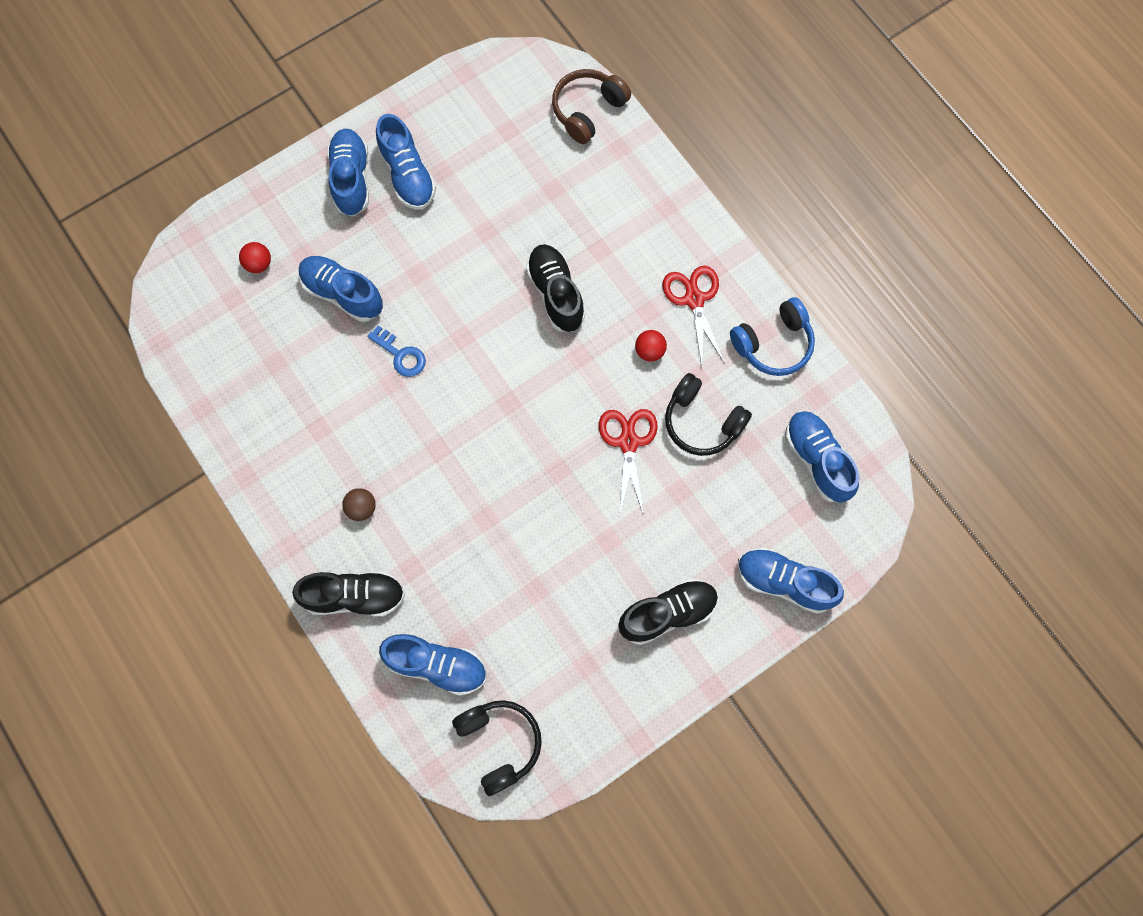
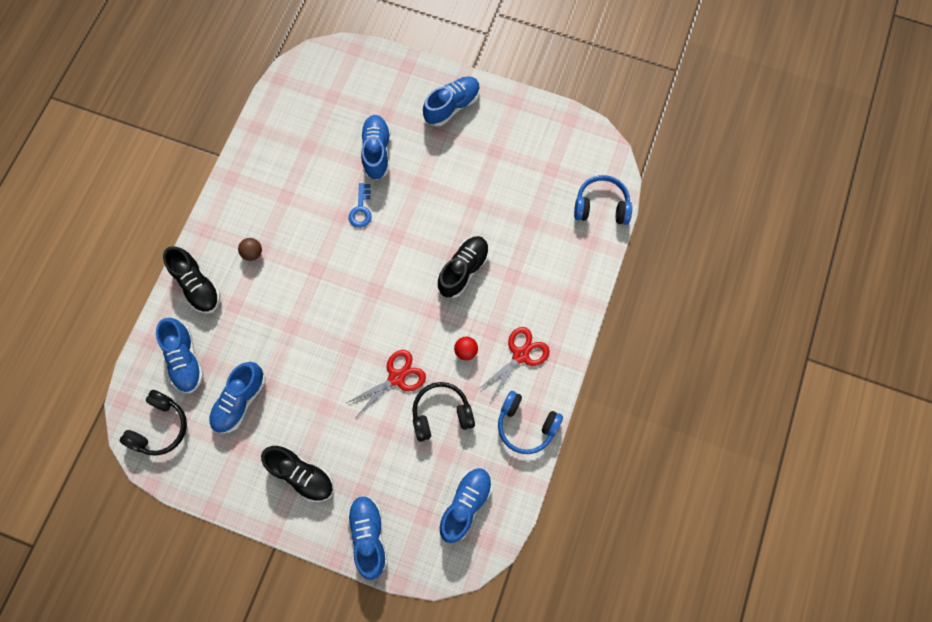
camera: 55 degrees right, 0 degrees up
red ball [239,242,271,273] -> none
blue shoe [376,114,436,210] -> blue shoe moved to [209,362,266,434]
brown headphones [552,69,631,144] -> blue headphones [574,175,632,225]
black headphones [665,373,752,456] -> black headphones turned 75 degrees clockwise [412,382,475,442]

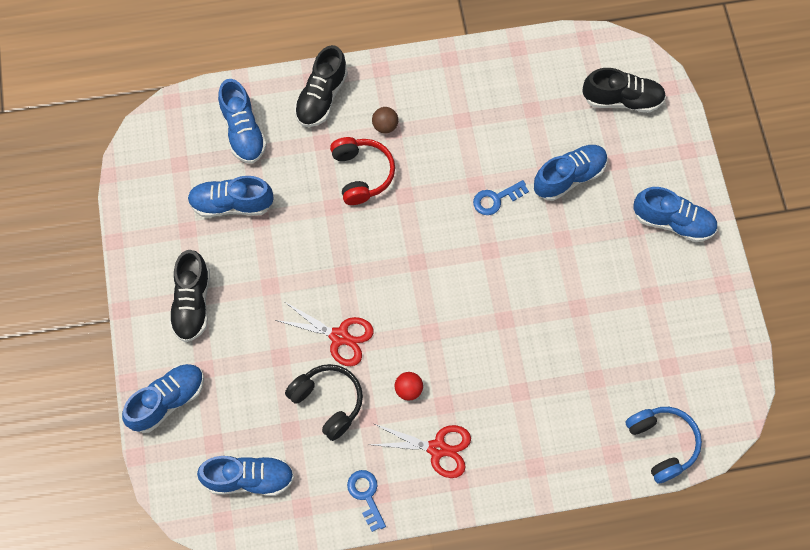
camera: 60 degrees right, 5 degrees down
black headphones [120,390,187,456] -> none
blue shoe [156,318,204,393] -> blue shoe turned 60 degrees counterclockwise [218,79,267,164]
black shoe [437,236,489,298] -> black shoe moved to [582,68,666,113]
blue headphones [498,391,563,454] -> blue key [347,470,386,532]
none -> red headphones [330,137,395,205]

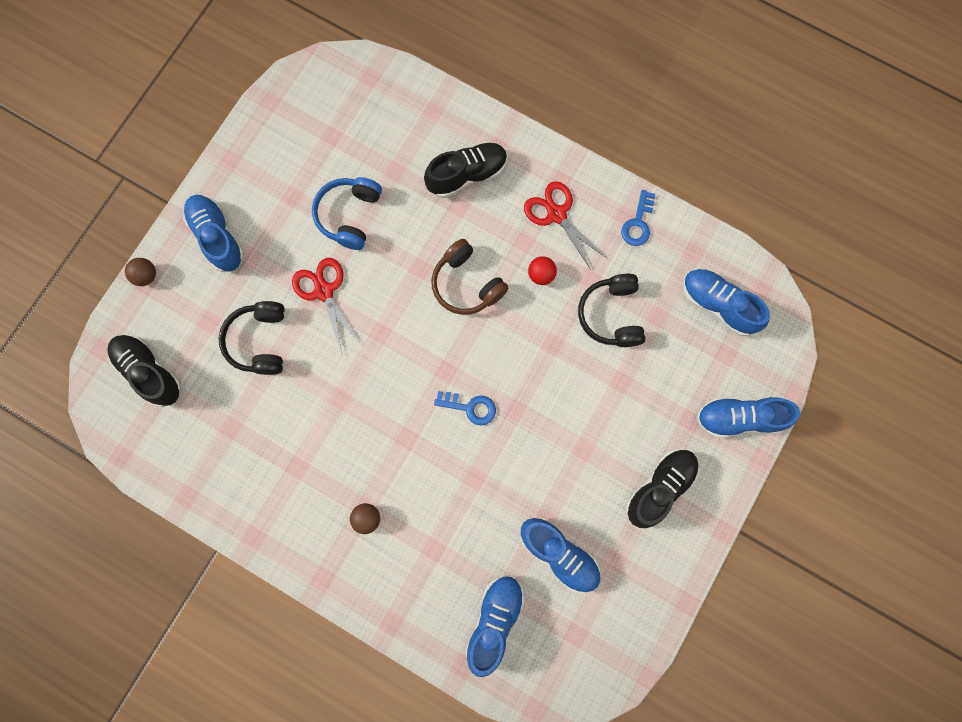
camera: 140 degrees left, 10 degrees up
red scissors [275,302,374,366] -> red scissors moved to [292,258,361,354]
black shoe [294,45,348,127] -> black shoe moved to [424,142,507,198]
red headphones [330,137,395,205] -> none
blue key [473,180,529,215] -> blue key moved to [434,391,496,425]
blue shoe [534,145,608,201] -> black headphones [219,301,285,375]
blue headphones [626,407,702,483] -> blue headphones moved to [312,177,382,250]
none -> brown ball [125,258,156,286]
none -> brown headphones [431,239,508,315]

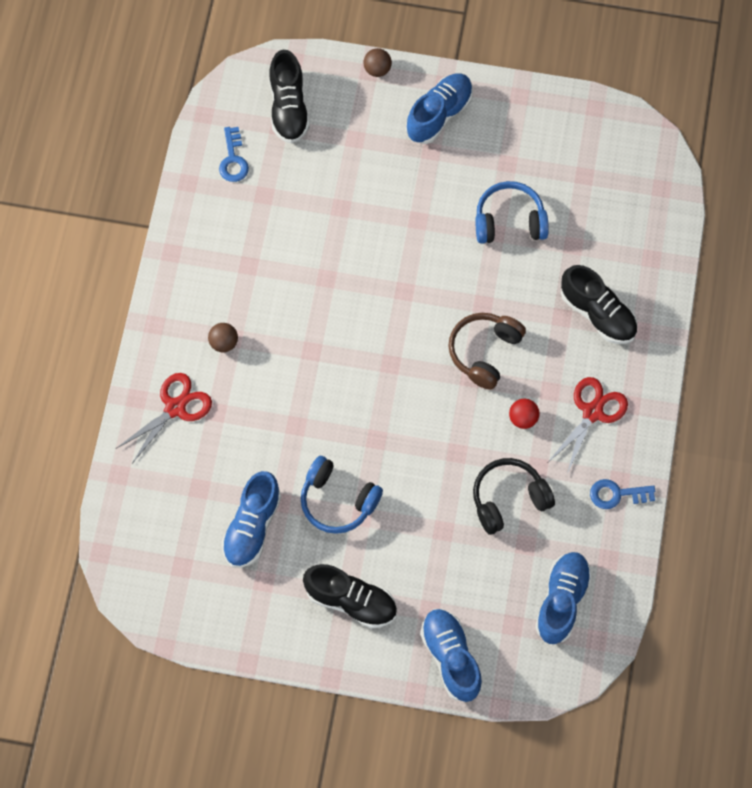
camera: 70 degrees right, 10 degrees down
black shoe [107,335,182,407] -> black shoe turned 150 degrees clockwise [269,50,310,143]
black headphones [219,301,285,375] -> none
red scissors [292,258,361,354] -> red scissors moved to [117,373,212,464]
blue key [434,391,496,425] -> blue key moved to [219,127,249,182]
blue shoe [465,576,525,677] -> none
none -> blue headphones [301,456,383,534]

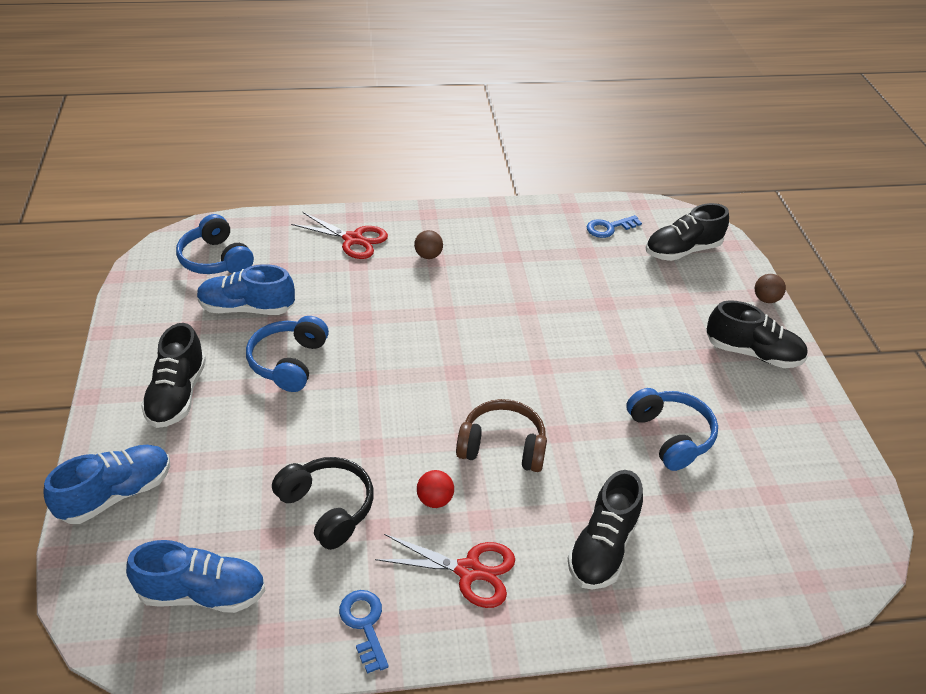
camera: 70 degrees right, 25 degrees down
blue shoe [406,73,473,144] -> black shoe [707,300,808,368]
none -> blue headphones [176,214,254,274]

